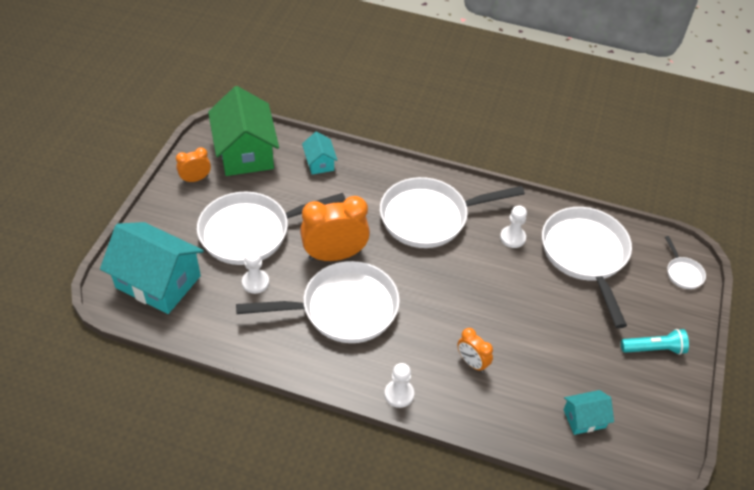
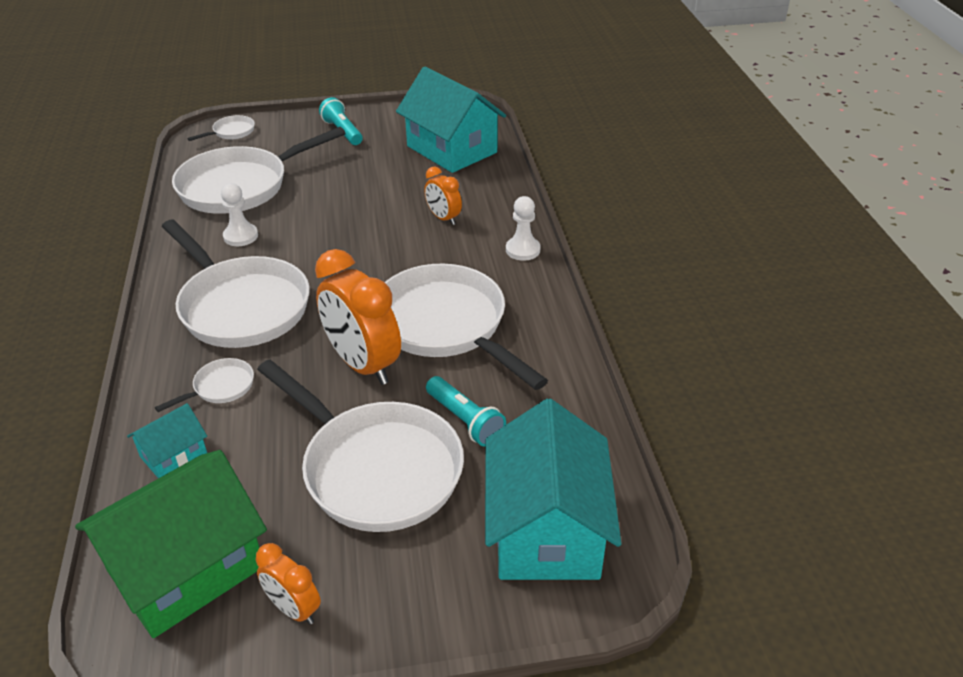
camera: 115 degrees left, 10 degrees down
white pawn [242,250,269,294] -> turquoise flashlight [426,376,506,447]
orange clock [457,328,493,372] -> orange clock turned 120 degrees clockwise [424,166,462,225]
turquoise house [563,390,614,435] -> turquoise house [396,66,506,173], size x2.08
none -> white pan [155,358,254,412]

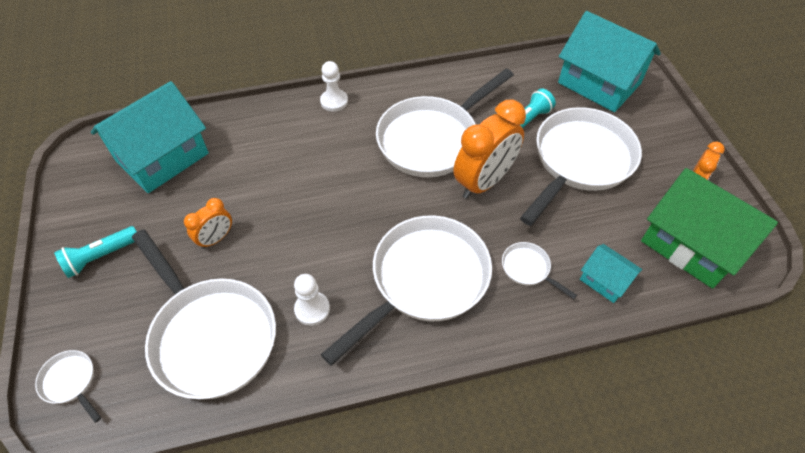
camera: 95 degrees left, 15 degrees up
orange clock [424,166,462,225] -> orange clock moved to [184,198,232,249]
turquoise house [485,399,621,580] -> turquoise house turned 45 degrees clockwise [558,11,661,112]

